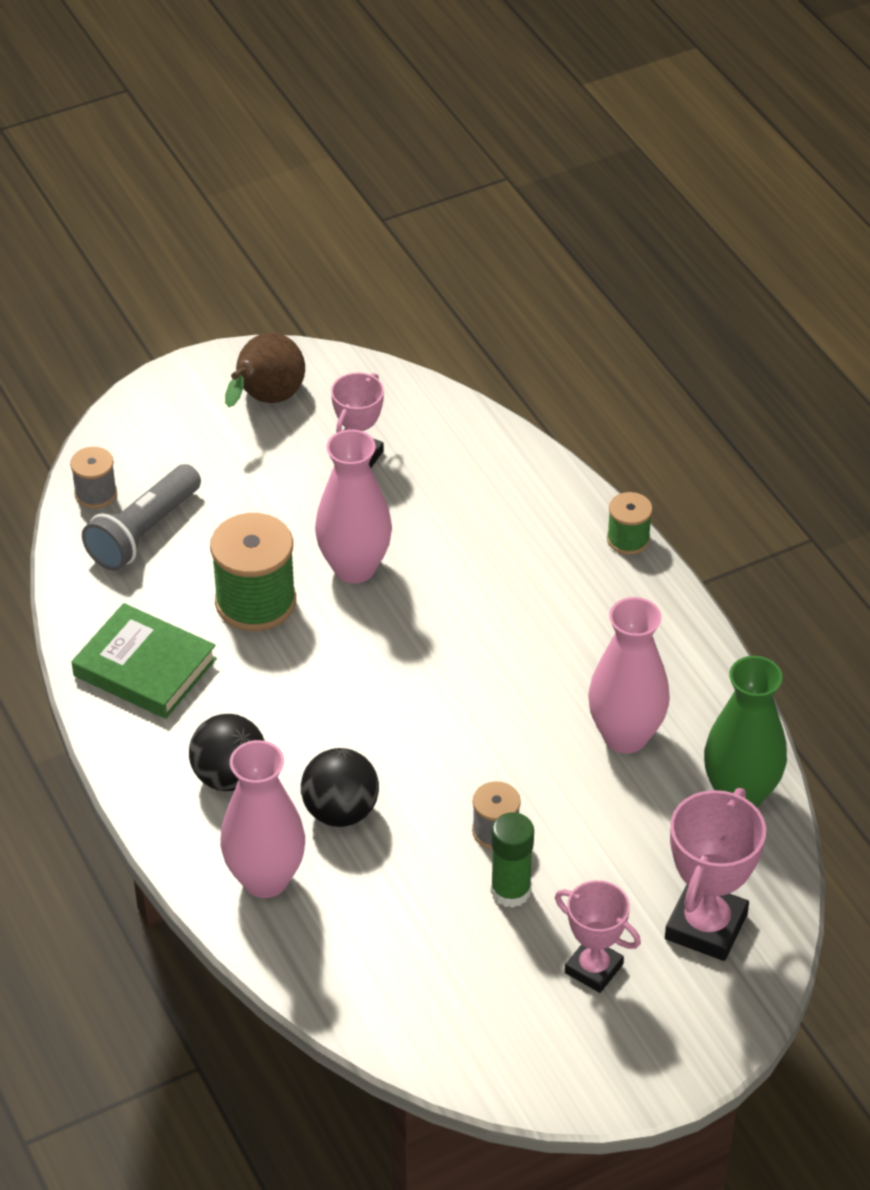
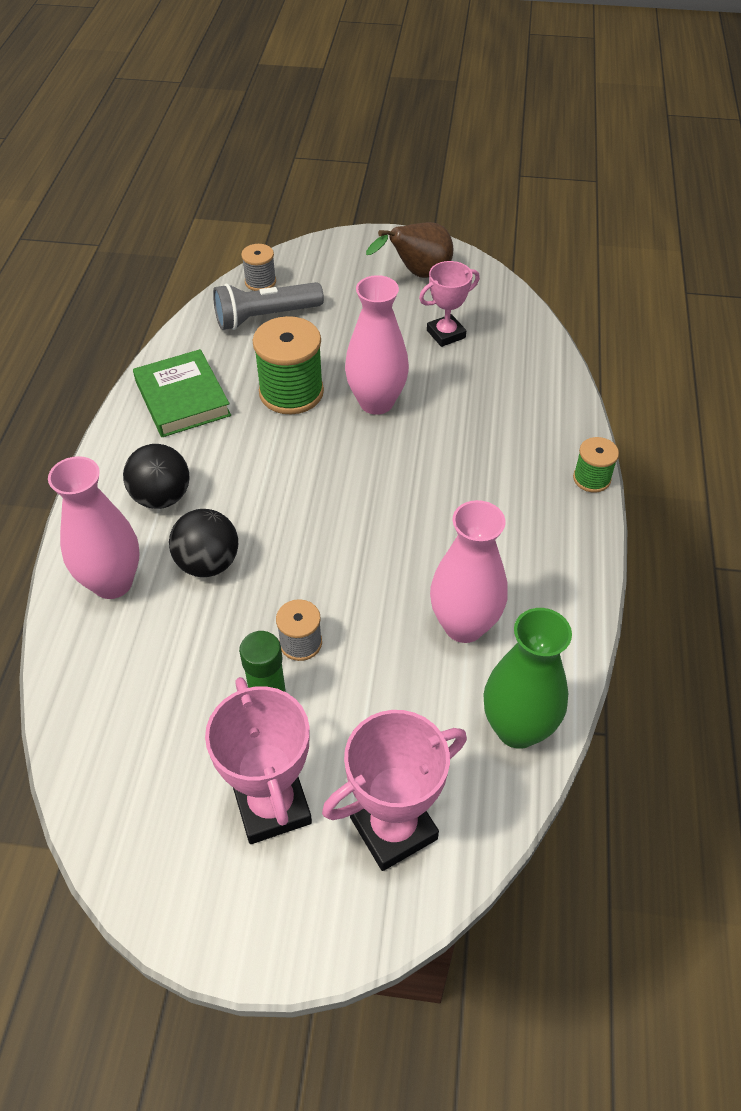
camera: 35 degrees right, 5 degrees up
pink trophy [555,880,641,993] -> pink trophy [205,677,312,844], size x1.53

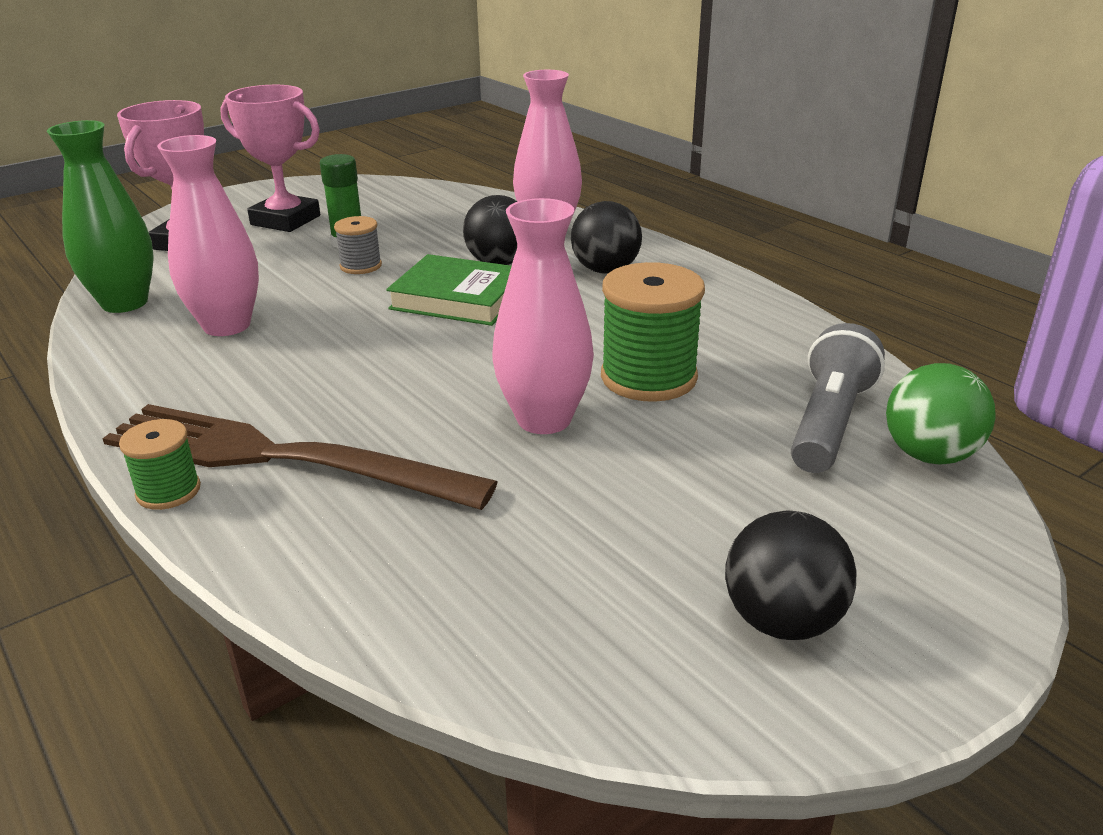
camera: 135 degrees right, 20 degrees down
green book [133,349,231,437] -> green book moved to [386,254,511,326]
grey spool [241,244,276,291] -> green ball [886,363,996,464]
brown pear [366,222,453,278] -> black ball [725,511,856,640]
pink trophy [419,261,480,347] -> none
none -> brown fork [102,404,498,510]

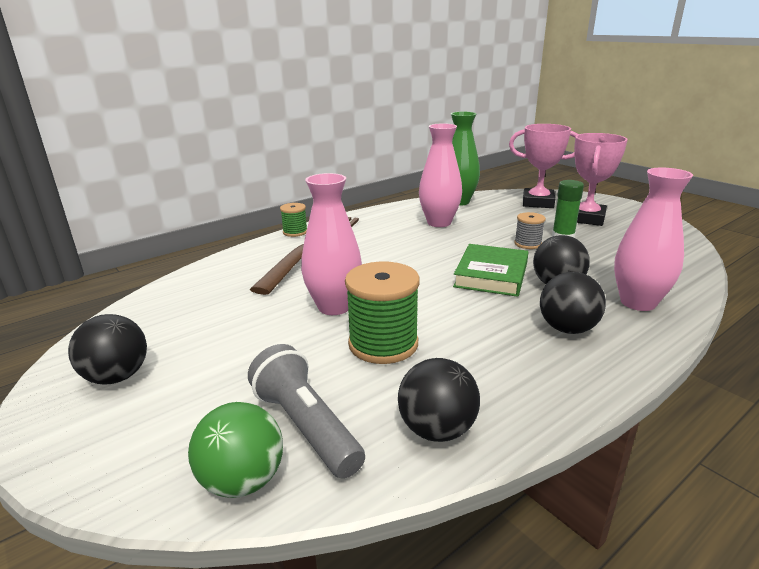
camera: 90 degrees right, 5 degrees down
grey flashlight [791,323,885,473] -> grey flashlight turned 150 degrees counterclockwise [248,344,365,479]
none -> black ball [398,358,480,442]

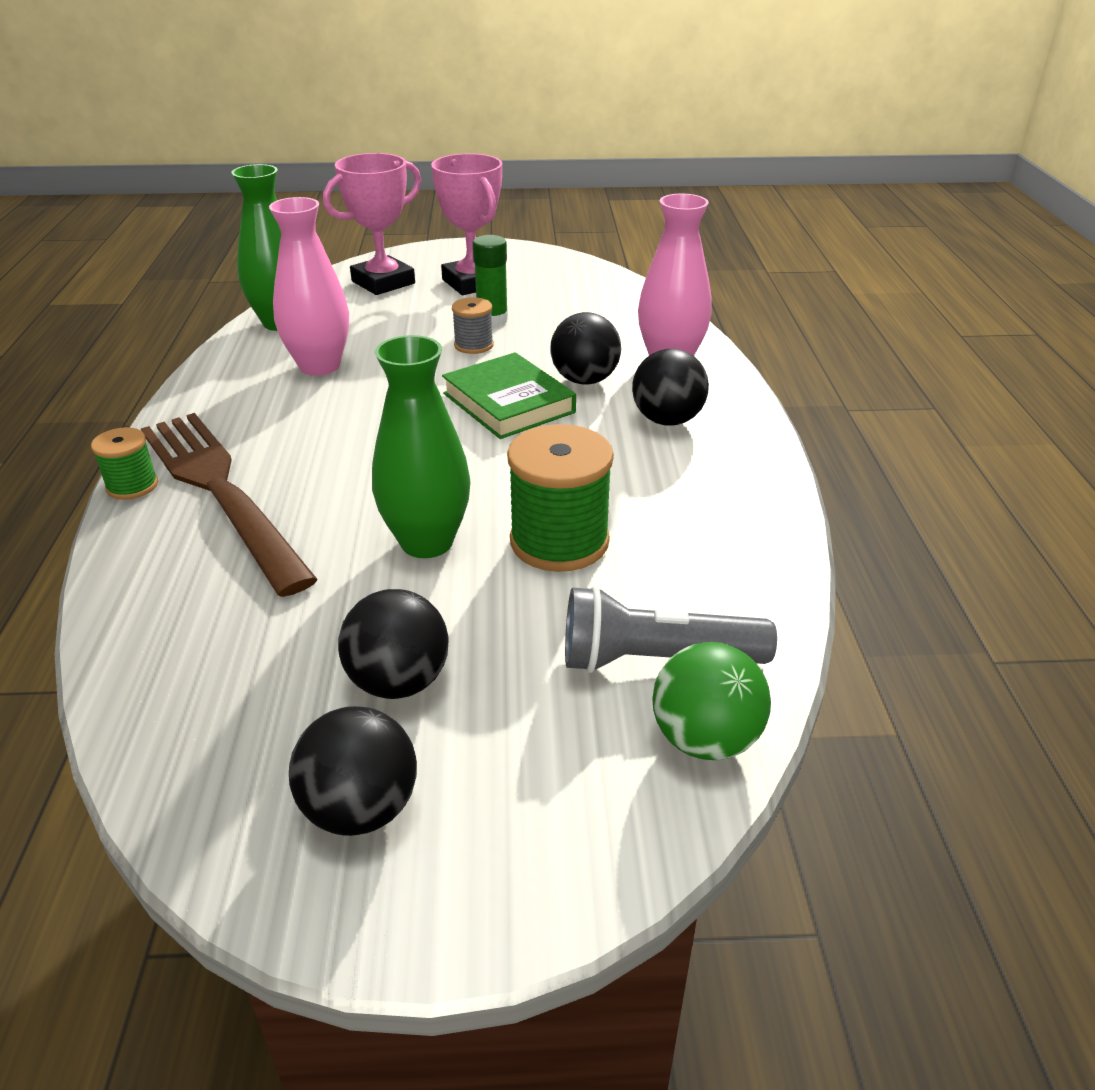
camera: 55 degrees left, 10 degrees up
pink vase [301,173,362,315] -> green vase [372,335,470,558]
black ball [398,358,480,442] -> black ball moved to [338,589,449,699]

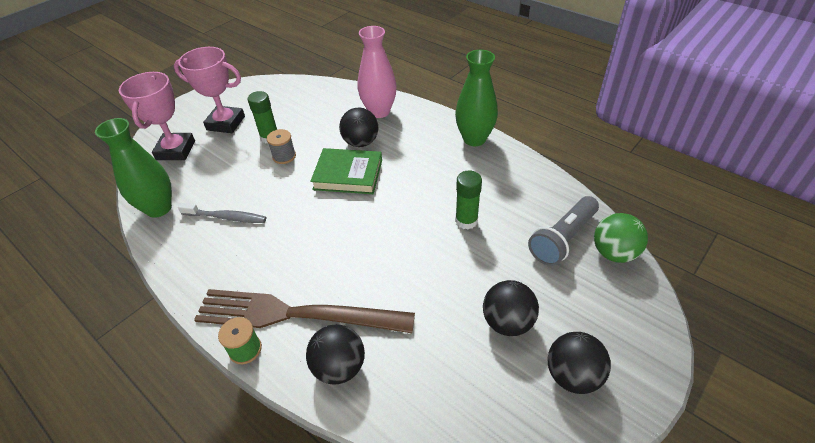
camera: 45 degrees left, 10 degrees up
pink vase [269,197,349,376] -> grey toothbrush [178,203,266,223]
green vase [372,335,470,558] -> green vase moved to [455,50,498,146]
green spool [507,424,614,572] -> green glue stick [455,171,482,229]
black ball [632,349,709,426] -> black ball moved to [306,324,365,385]

